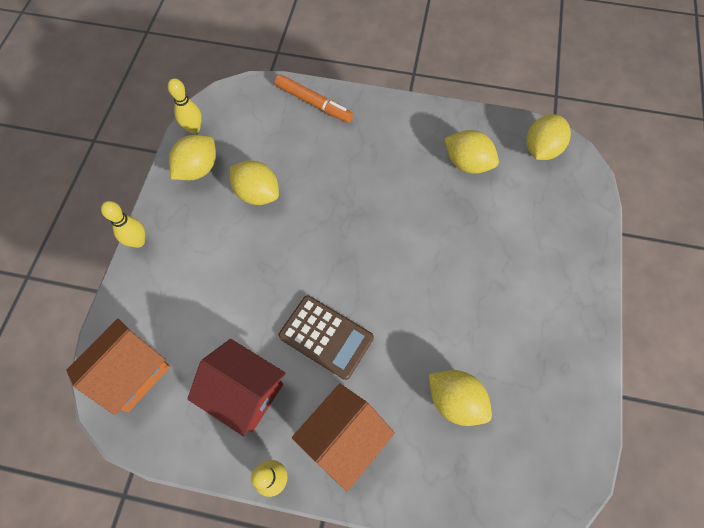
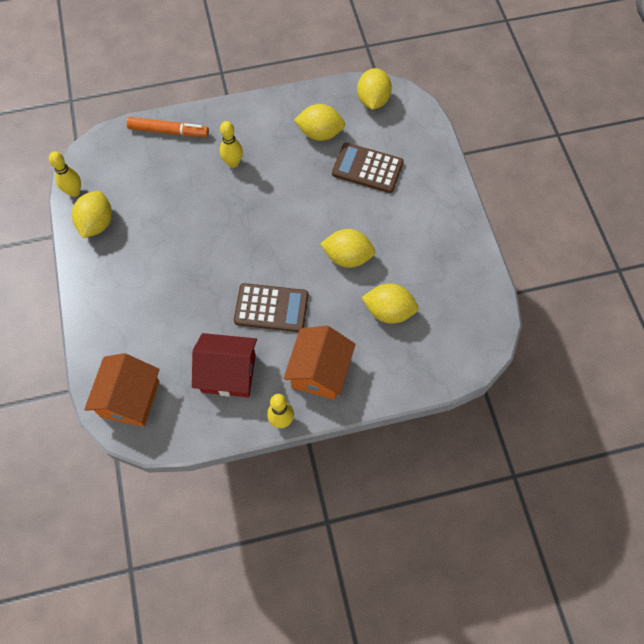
camera: 25 degrees left, 0 degrees up
yellow bowling pin [101,201,145,248] -> yellow bowling pin moved to [220,121,243,168]
yellow lemon [230,160,279,205] -> yellow lemon moved to [320,229,375,268]
none -> brown calculator [332,143,404,193]

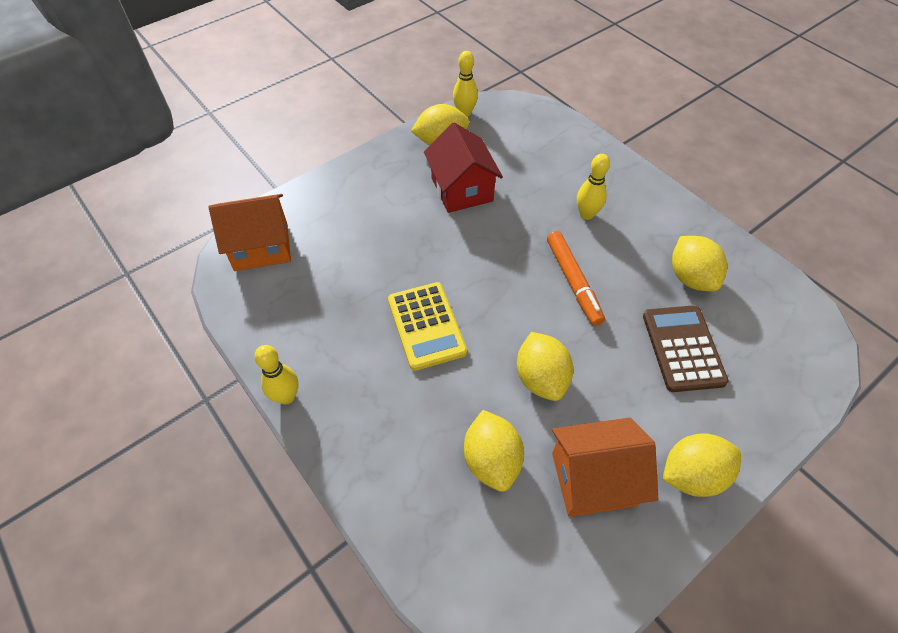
camera: 65 degrees right, 10 degrees down
orange marker [127,117,209,137] -> orange marker moved to [547,231,605,326]
red house [192,333,257,397] -> red house moved to [424,123,503,213]
brown calculator [234,283,309,332] -> yellow calculator [388,282,467,371]
orange house [283,326,355,400] -> orange house moved to [552,418,658,517]
yellow lemon [357,68,392,110] -> yellow lemon moved to [662,433,741,497]

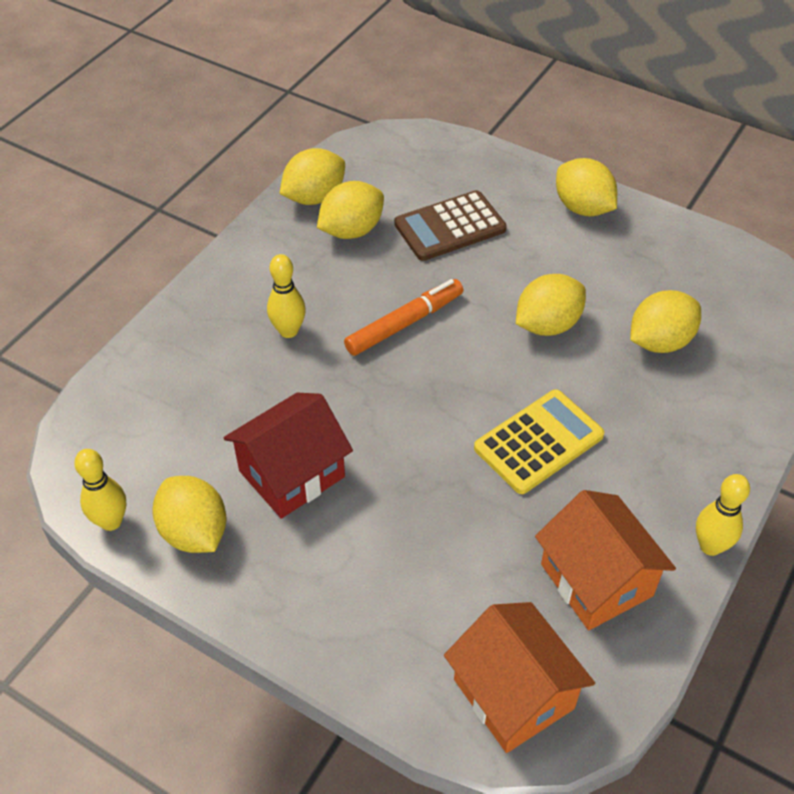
camera: 110 degrees left, 5 degrees down
orange house [552,418,658,517] -> orange house moved to [535,490,676,630]
none -> yellow lemon [279,148,345,205]

